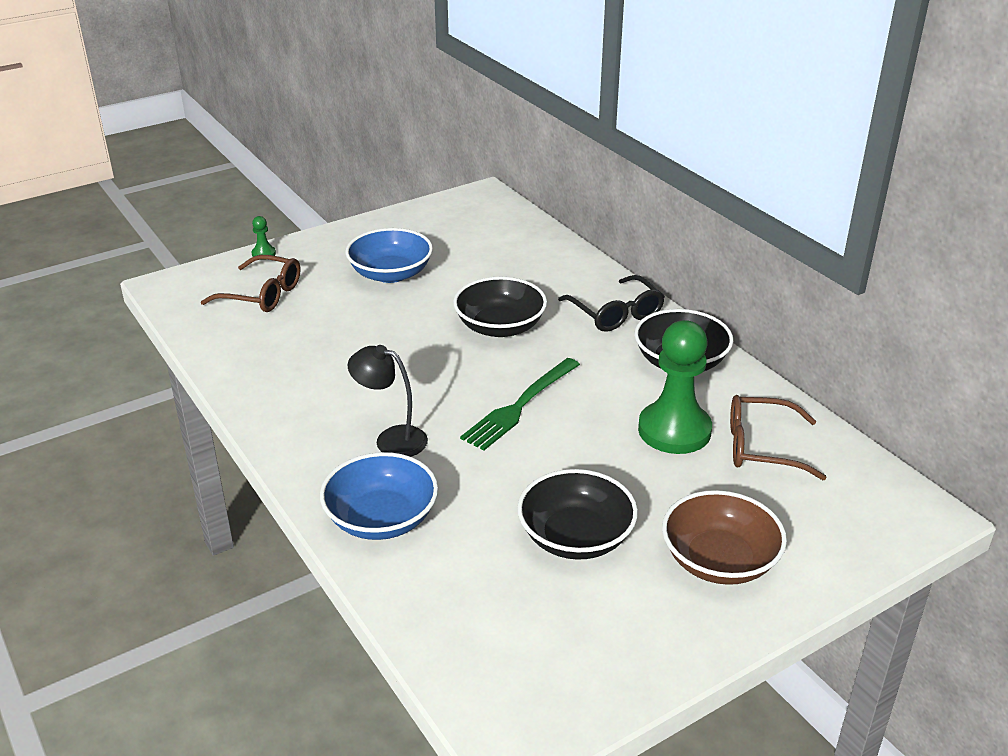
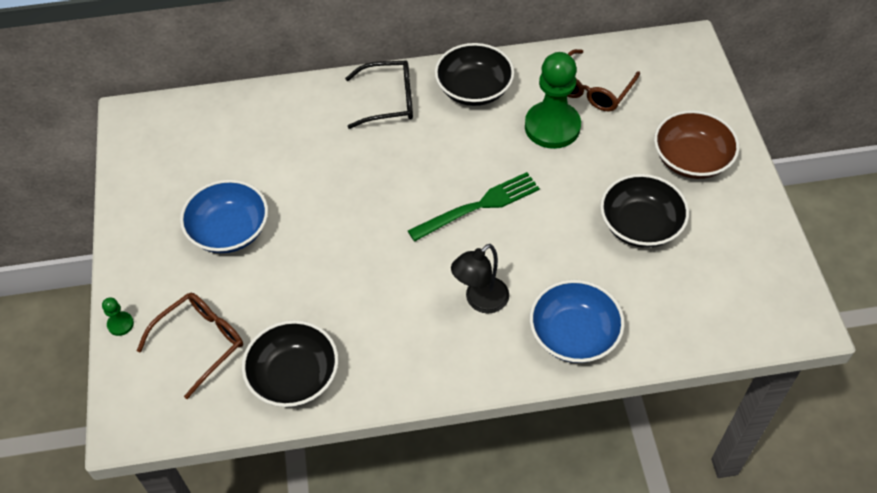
camera: 65 degrees left, 20 degrees up
black bowl [453,277,547,337] -> black bowl moved to [242,320,338,407]
green fork [460,358,580,450] -> green fork turned 90 degrees counterclockwise [408,172,540,242]

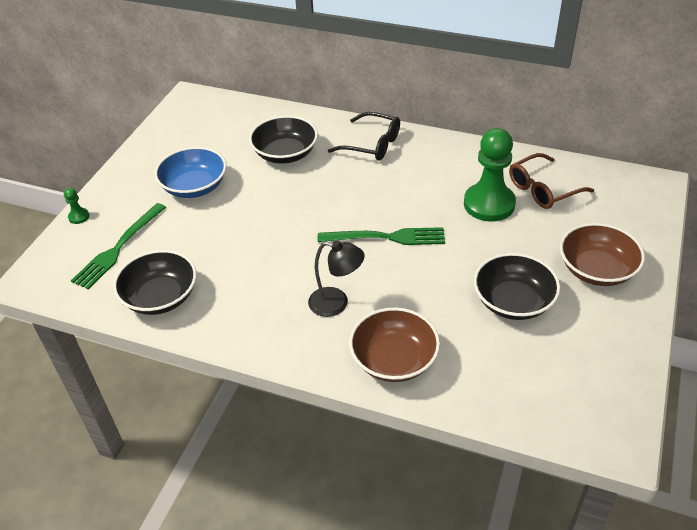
camera: 30 degrees right, 10 degrees down
brown glasses [137,293,243,399] -> green fork [71,203,166,289]
black bowl [435,43,515,106] -> black bowl moved to [249,116,318,164]
black lamp [451,244,509,313] -> black lamp turned 150 degrees counterclockwise [308,241,365,317]
blue bowl [530,280,625,363] -> brown bowl [349,307,440,382]

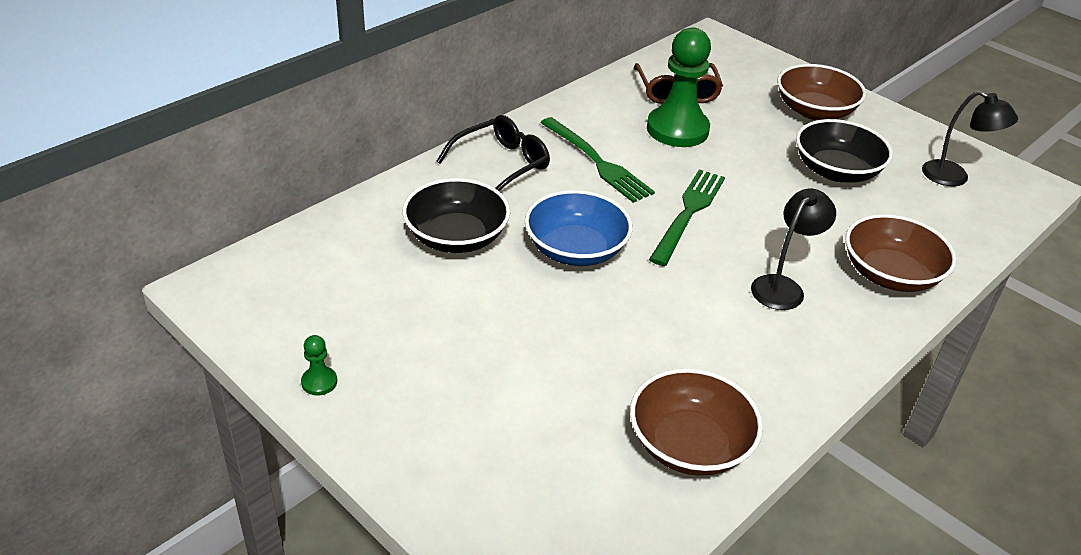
camera: 70 degrees left, 5 degrees down
green pawn [64,188,89,224] -> green pawn moved to [301,335,337,396]
green fork [71,203,166,289] -> green fork moved to [540,117,655,203]
black bowl [113,250,197,315] -> brown bowl [630,368,763,476]
blue bowl [155,147,226,198] -> blue bowl moved to [525,190,633,266]
none -> black lamp [922,91,1018,186]

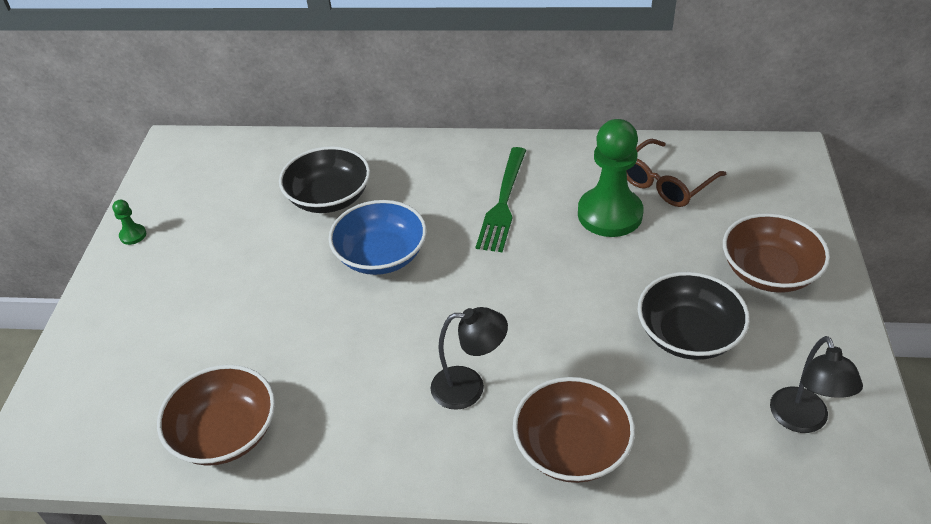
camera: 55 degrees right, 5 degrees up
black glasses [437,115,550,191] -> none
green fork [649,169,725,266] -> none

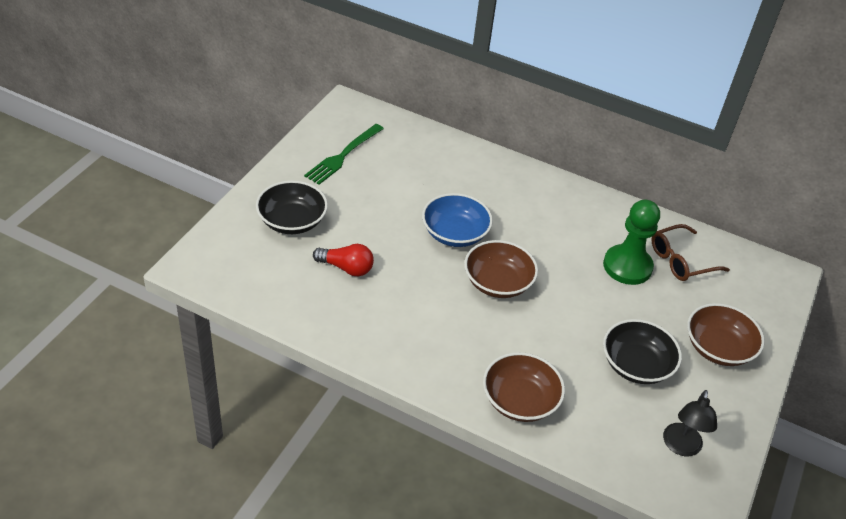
camera: 15 degrees right, 0 degrees up
green pawn [112,200,146,245] -> none
brown bowl [157,365,275,466] -> brown bowl moved to [464,240,538,298]
black bowl [279,146,370,213] -> black bowl moved to [256,181,328,234]
black lamp [430,307,508,410] -> none
green fork [476,147,526,252] -> green fork moved to [304,124,384,185]
none -> red light bulb [313,244,374,277]

